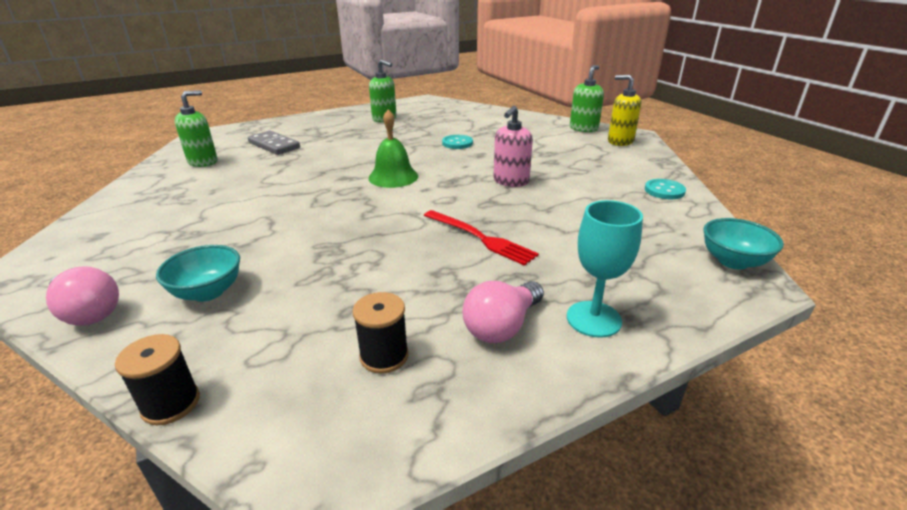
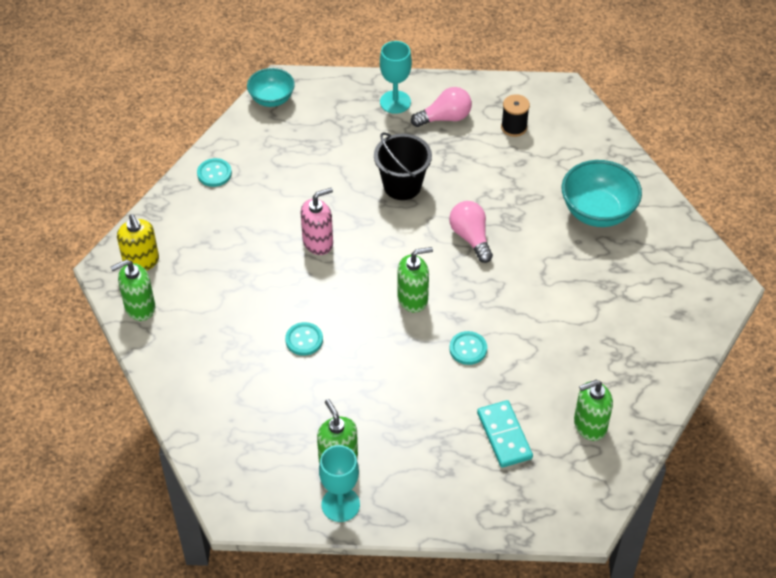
camera: 150 degrees left, 20 degrees up
pink light bulb [46,266,119,326] -> pink light bulb moved to [449,201,493,263]
black spool [115,334,200,425] -> none
turquoise bowl [156,245,240,302] -> turquoise bowl [562,160,642,227], size x1.57
grey domino [248,130,300,155] -> turquoise domino [477,400,533,468]
green bell [368,110,418,188] -> green soap dispenser [397,247,433,313]
red fork [424,210,539,266] -> black bucket [374,132,432,200]
none -> turquoise goblet [319,445,360,522]
none -> turquoise button [449,331,487,365]

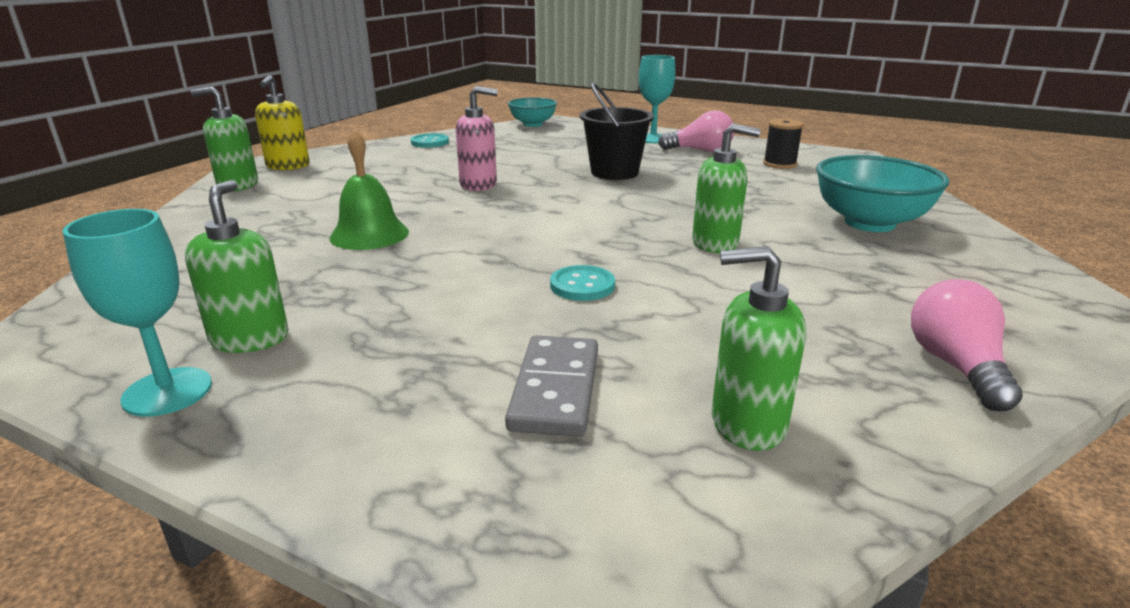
camera: 25 degrees right, 25 degrees down
turquoise button [285,322,323,356] -> green bell [329,129,409,250]
green soap dispenser [397,247,433,313] -> green soap dispenser moved to [692,124,761,253]
pink light bulb [449,201,493,263] -> pink light bulb moved to [911,279,1023,411]
turquoise domino [477,400,533,468] -> grey domino [505,335,598,437]

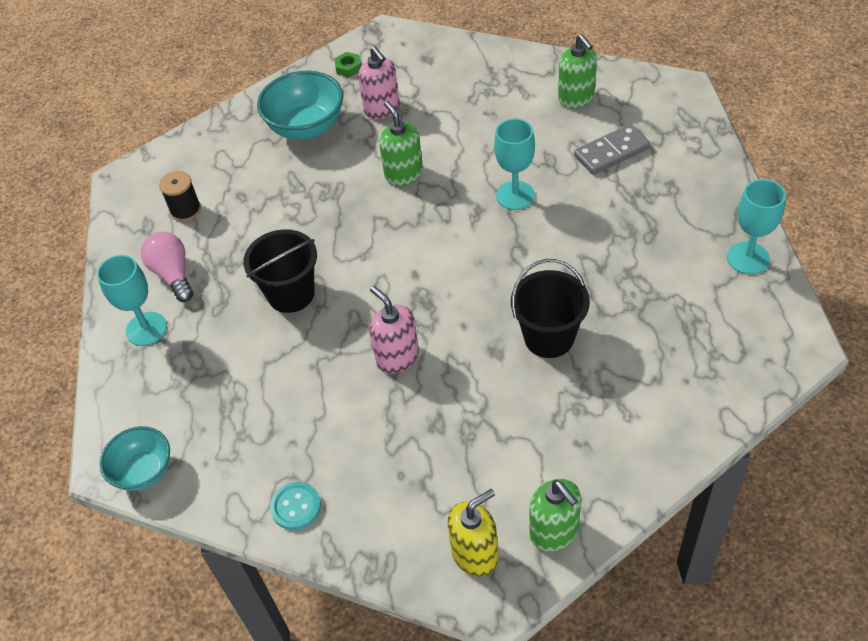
camera: 120 degrees left, 25 degrees up
green soap dispenser [185,180,289,353] -> none
green bell [329,129,409,250] -> black bucket [511,259,590,358]
turquoise button [550,265,615,301] -> turquoise goblet [494,119,535,210]
pink light bulb [911,279,1023,411] -> none
none -> green nut [335,52,361,77]
none -> pink soap dispenser [358,46,400,119]

